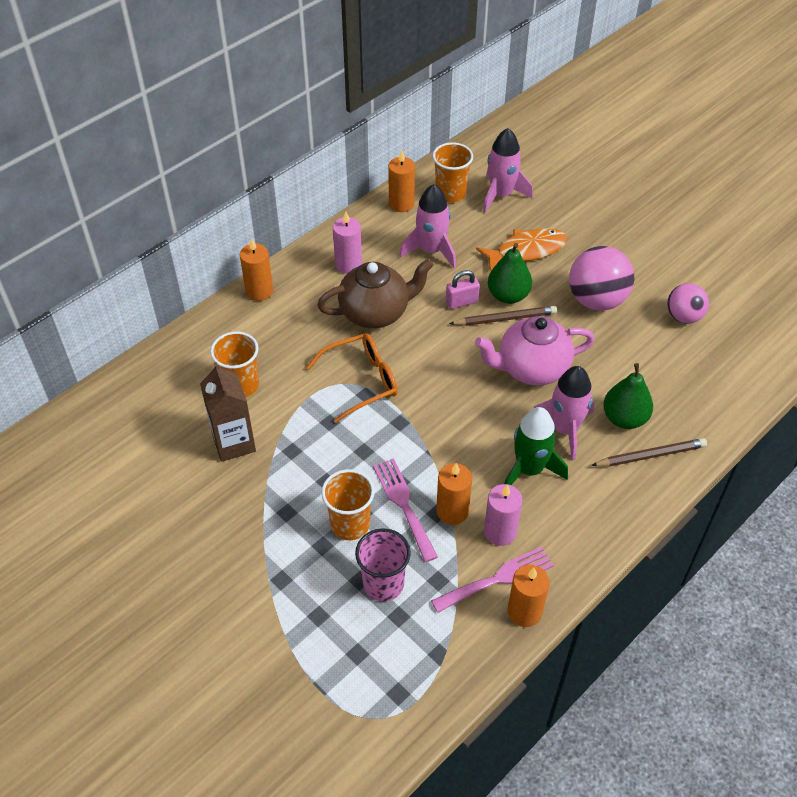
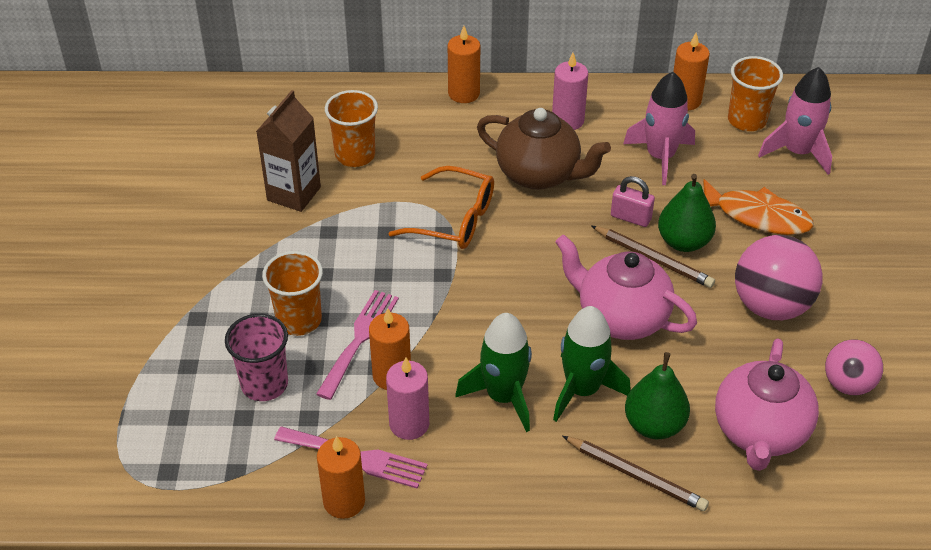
camera: 45 degrees right, 5 degrees down
pink rocket [534,366,595,460] -> green rocket [553,306,631,422]
none -> pink teapot [715,338,819,471]

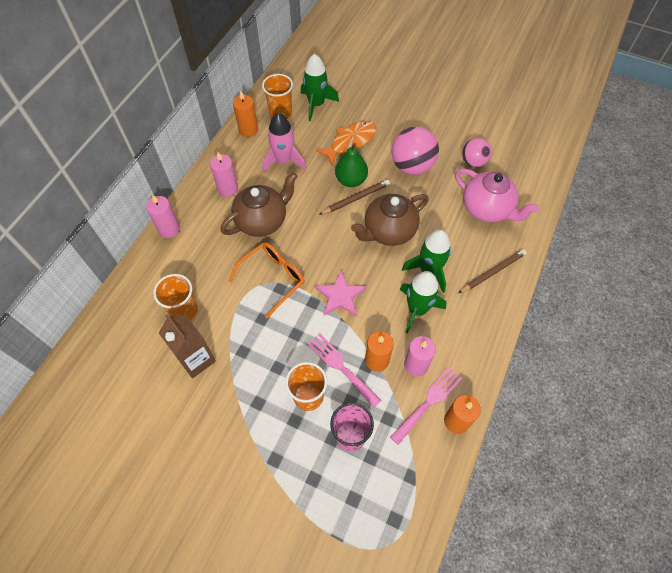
camera: 65 degrees left, 15 degrees up
orange candle [448,26,480,103] -> pink candle [146,194,180,238]
pink teapot [555,235,697,340] -> brown teapot [351,194,429,246]
pink padlock [611,176,655,227] -> none
green pear [625,352,690,439] -> none
pink rocket [758,67,832,175] -> green rocket [301,54,339,121]
none -> pink star [315,270,366,316]

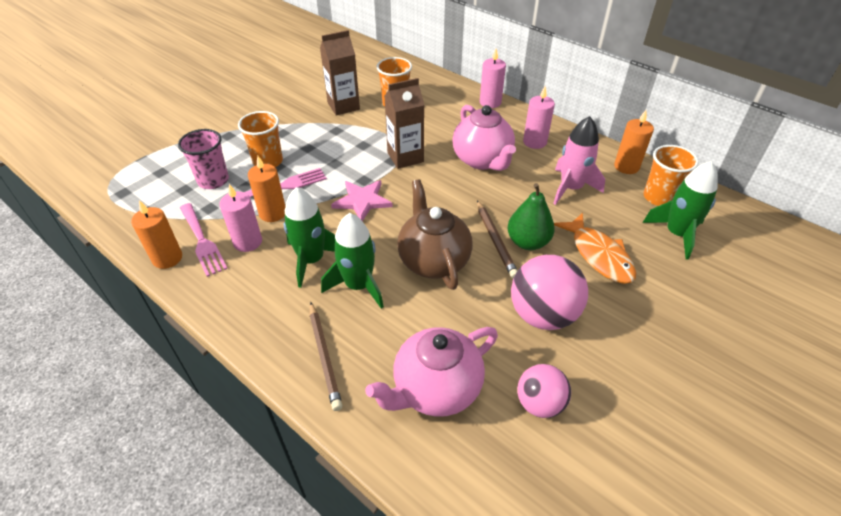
camera: 105 degrees right, 15 degrees down
brown teapot [220,172,297,237] -> pink teapot [452,105,516,171]
orange glasses [228,242,305,318] -> brown carton [384,78,424,169]

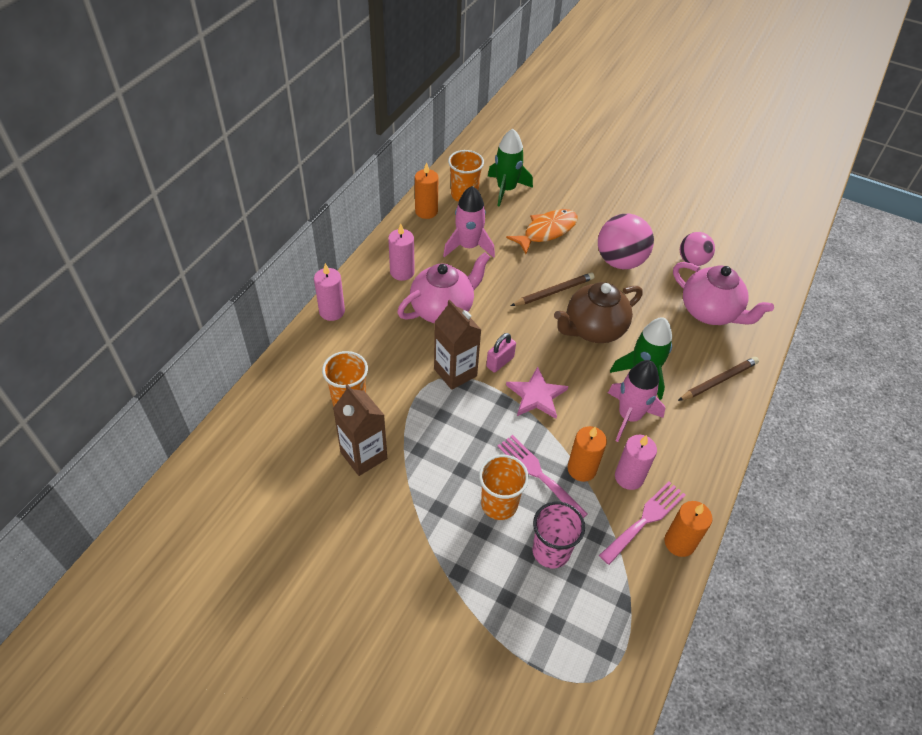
camera: 105 degrees left, 5 degrees up
green rocket [283,187,335,288] -> pink rocket [608,360,665,442]
green pear [508,183,555,250] -> none
none -> pink padlock [486,333,516,372]

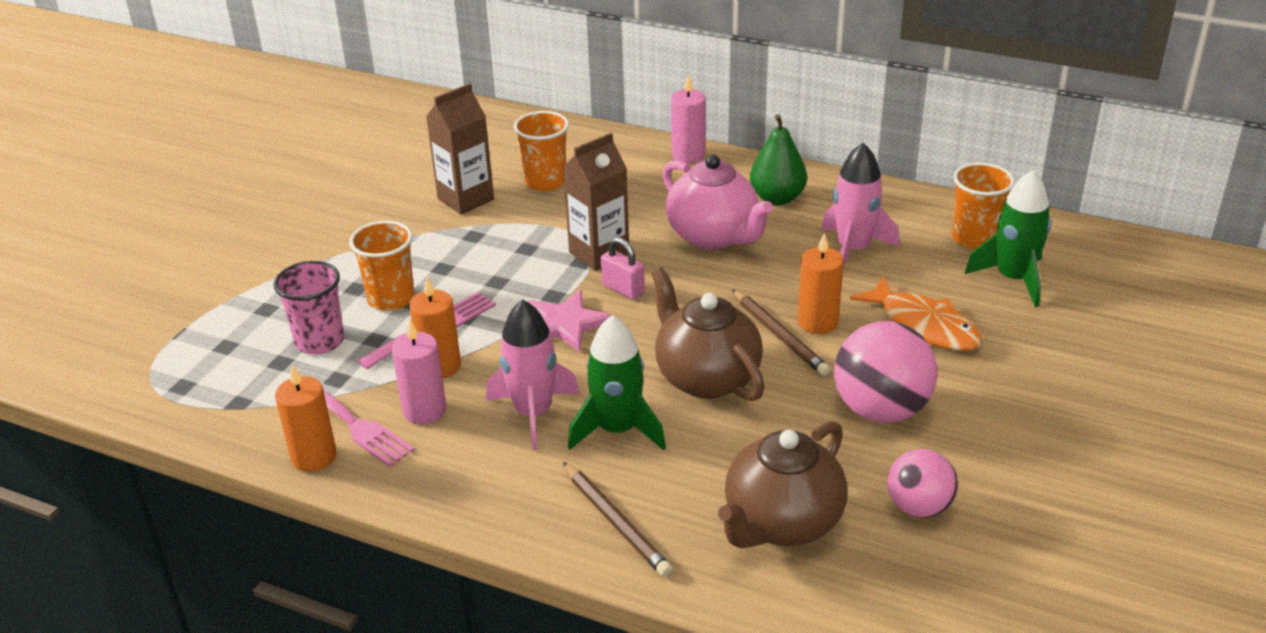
camera: 90 degrees right, 15 degrees down
pink candle [388,224,415,281] -> green pear [750,114,807,205]
orange candle [415,162,438,219] -> orange candle moved to [798,233,844,334]
pink teapot [673,262,774,325] -> brown teapot [718,421,847,548]

